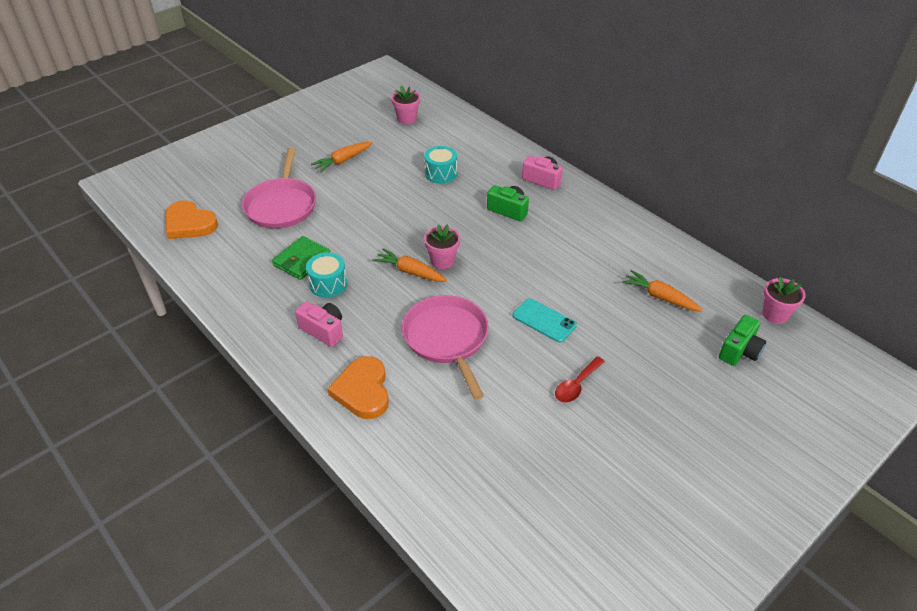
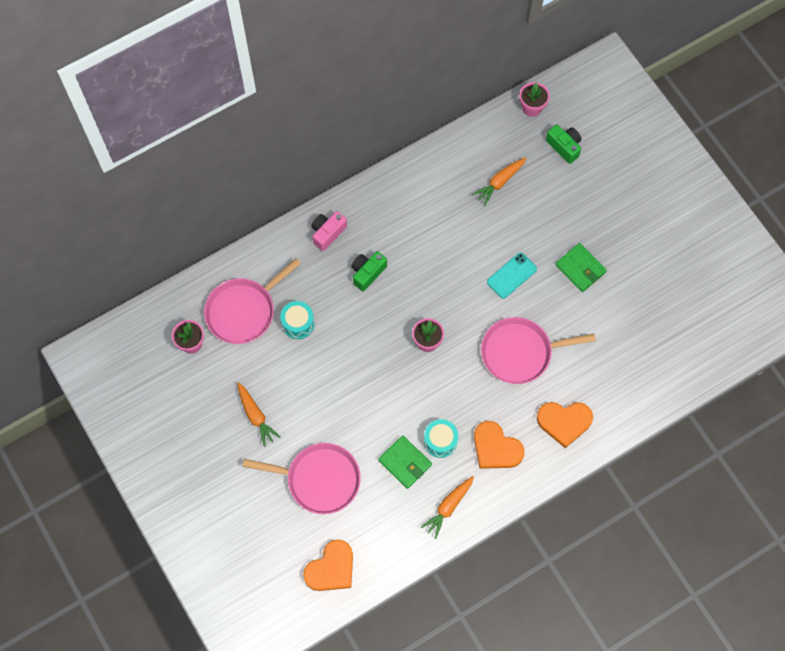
camera: 80 degrees left, 25 degrees up
pink camera [295,301,343,347] -> orange heart [474,421,525,469]
orange carrot [373,248,447,282] -> orange carrot moved to [421,476,474,539]
red spoon [555,356,605,403] -> green wallet [555,243,607,292]
none -> pink pan [204,258,301,344]

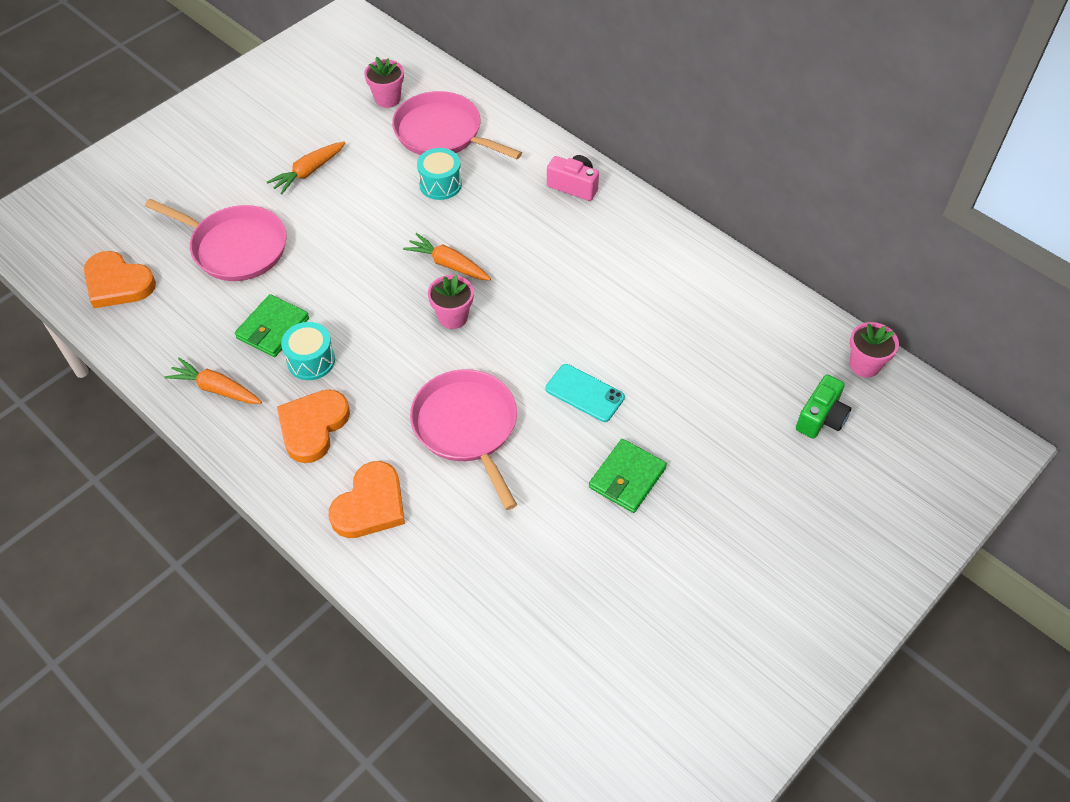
camera: 75 degrees right, 15 degrees down
pink pan [243,443,361,514] -> pink pan turned 60 degrees counterclockwise [145,199,287,281]
green camera [351,251,387,291] -> none
orange carrot [472,157,527,206] -> orange carrot moved to [403,233,491,280]
orange heart [537,402,593,448] -> orange heart turned 135 degrees counterclockwise [329,461,405,538]

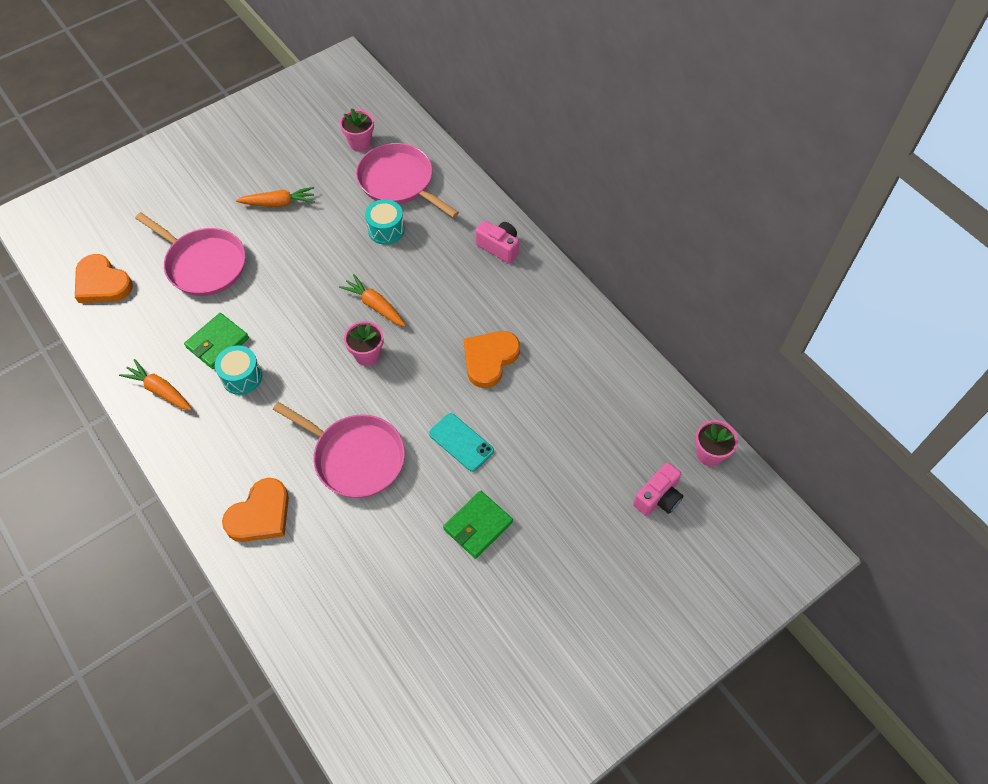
camera: 10 degrees right, 5 degrees up
orange carrot [267,141,345,195] -> orange carrot turned 150 degrees counterclockwise [236,187,315,207]
orange heart [277,389,350,463] -> orange heart moved to [464,331,520,388]
pink pan [410,369,517,510] -> pink pan turned 135 degrees clockwise [273,402,405,498]
green camera [796,375,851,439] -> pink camera [633,462,683,516]

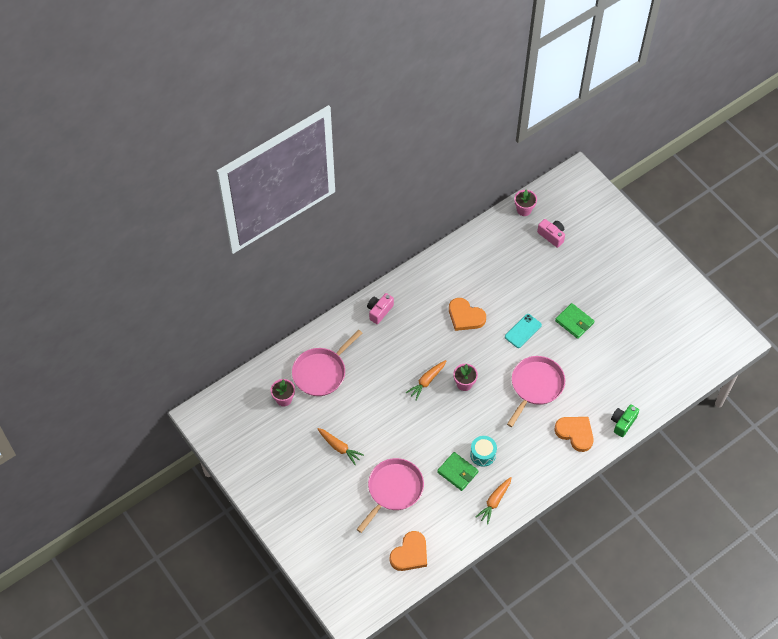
camera: 90 degrees left, 0 degrees up
orange carrot [236,187,315,207] -> orange carrot turned 135 degrees clockwise [317,428,364,465]
turquoise drum [365,199,405,245] -> none
none -> green camera [611,404,639,437]

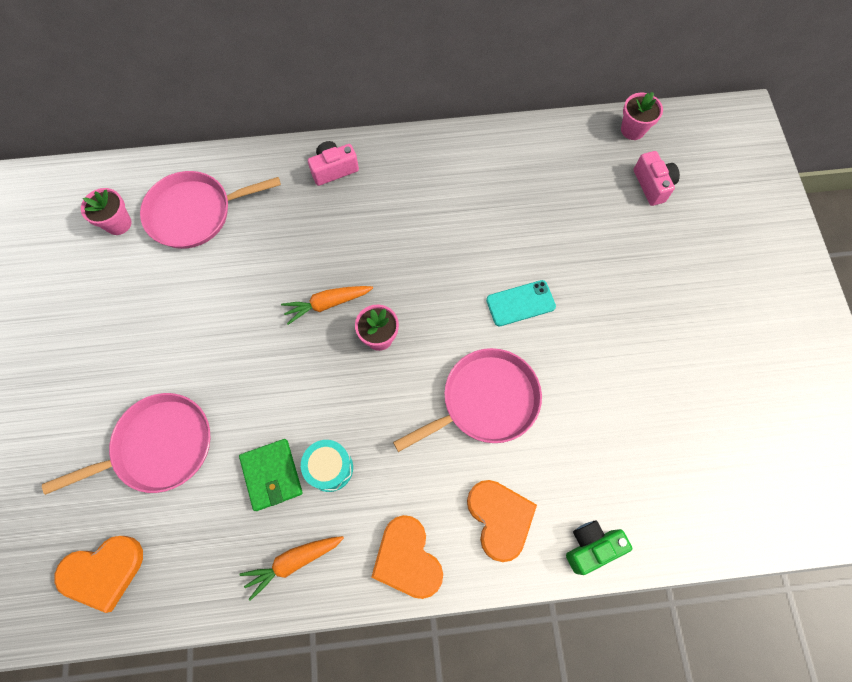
camera: 30 degrees right, 10 degrees up
orange carrot [317,428,364,465] -> none
orange heart [449,298,486,331] -> orange heart moved to [371,515,443,599]
green wallet [555,303,594,339] -> none

